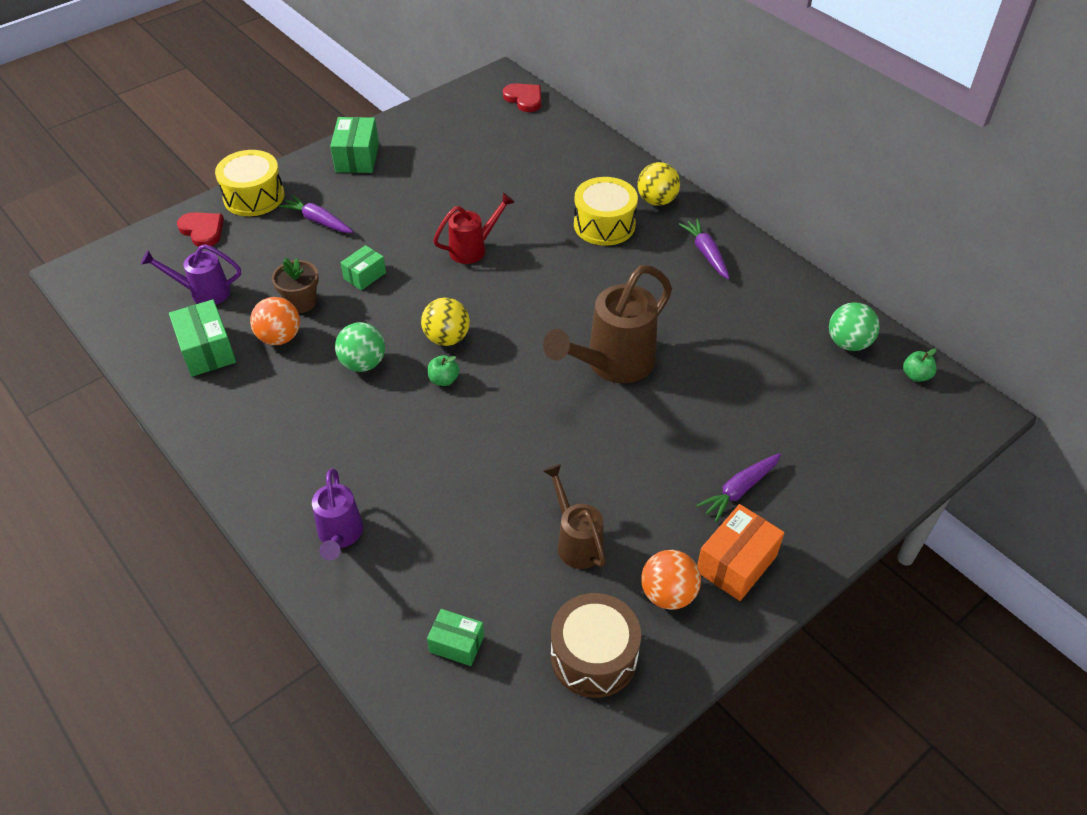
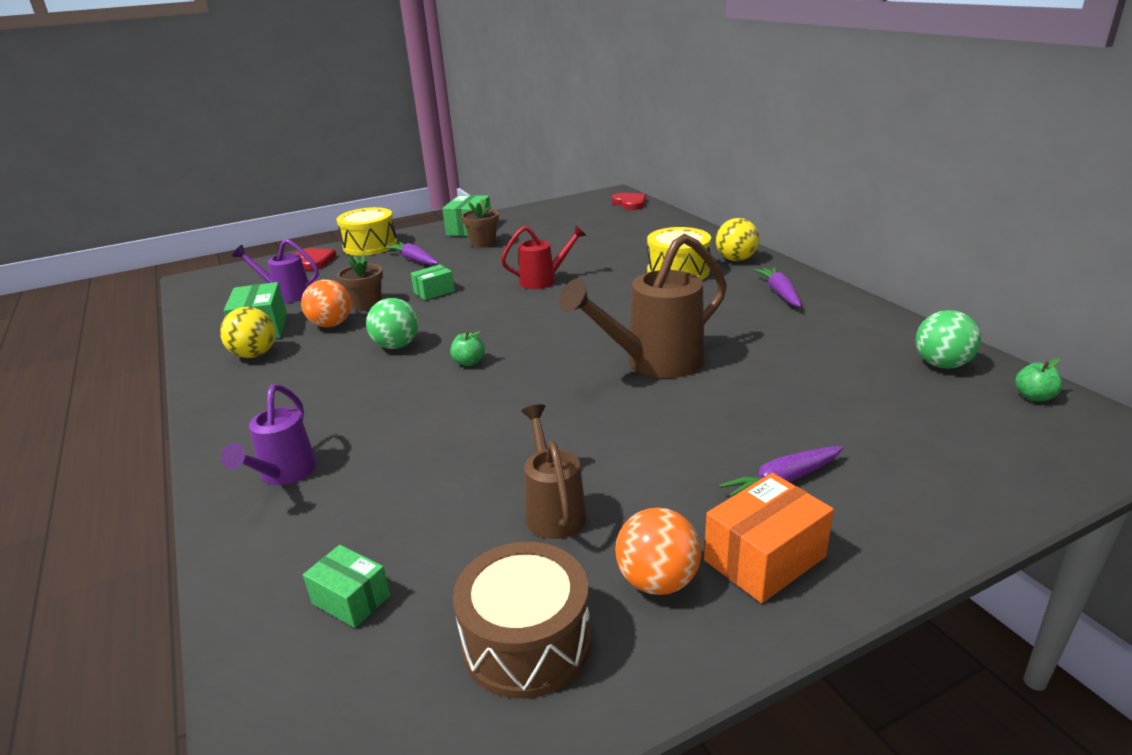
camera: 15 degrees right, 20 degrees down
yellow ball [421,298,470,346] -> yellow ball moved to [220,307,275,358]
none -> brown flower pot [461,199,499,248]

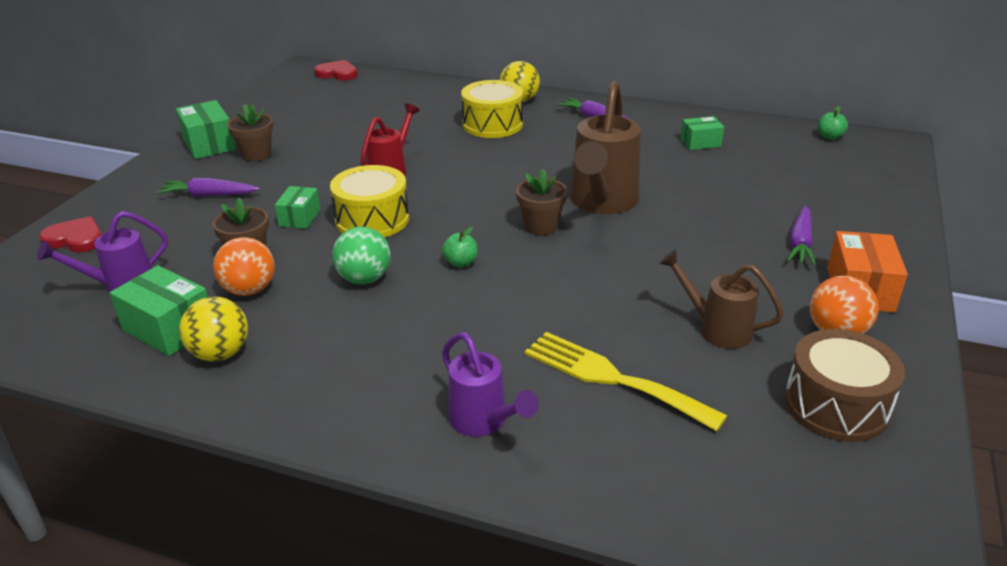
camera: 45 degrees left, 5 degrees up
green box [303,545,390,628] -> green box moved to [681,116,724,150]
yellow drum [337,207,397,256] -> yellow drum moved to [330,165,409,237]
green ball [916,310,981,369] -> none
none -> brown flower pot [516,169,567,235]
none -> yellow fork [525,332,727,431]

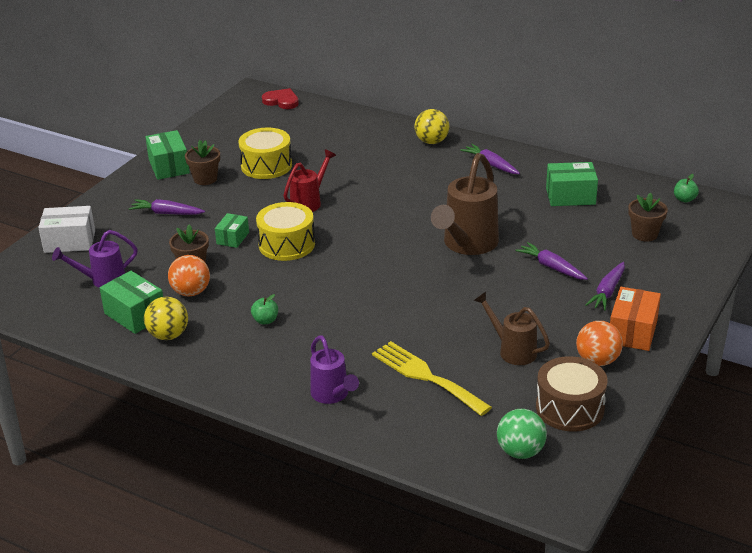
camera: 10 degrees right, 0 degrees up
red heart [39,216,102,252] -> white box [38,206,95,253]
green ball [332,227,390,284] -> green ball moved to [497,409,547,459]
green apple [442,227,478,268] -> green apple moved to [251,294,278,325]
yellow drum [461,80,523,138] -> yellow drum moved to [238,128,292,179]
brown flower pot [516,169,567,235] -> brown flower pot moved to [628,192,668,242]
green box [681,116,724,150] -> green box [546,162,598,206], size x1.59
none -> purple carrot [515,242,588,280]

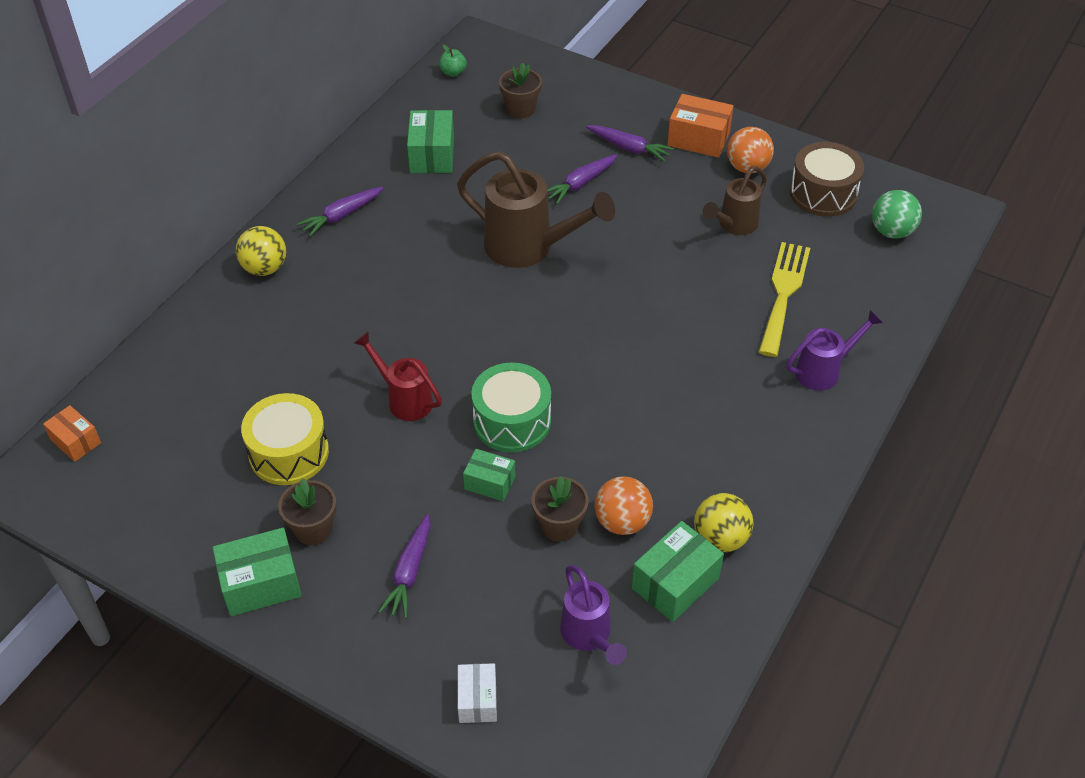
camera: 90 degrees left, 15 degrees up
white box [38,206,95,253] -> white box [458,663,497,723], size x0.63
green apple [251,294,278,325] -> none
yellow drum [256,202,315,261] -> green drum [471,362,551,452]
red heart [262,88,299,109] -> orange box [43,405,101,462]
yellow fork [372,341,492,416] -> yellow fork turned 150 degrees clockwise [759,242,810,357]

